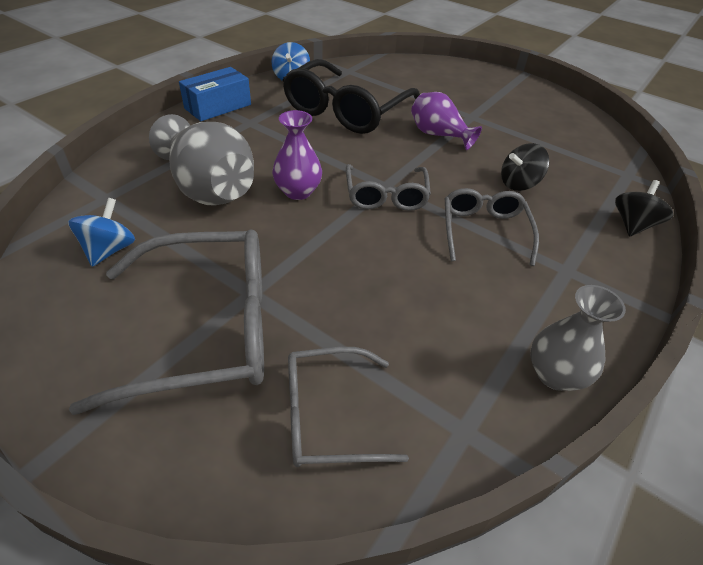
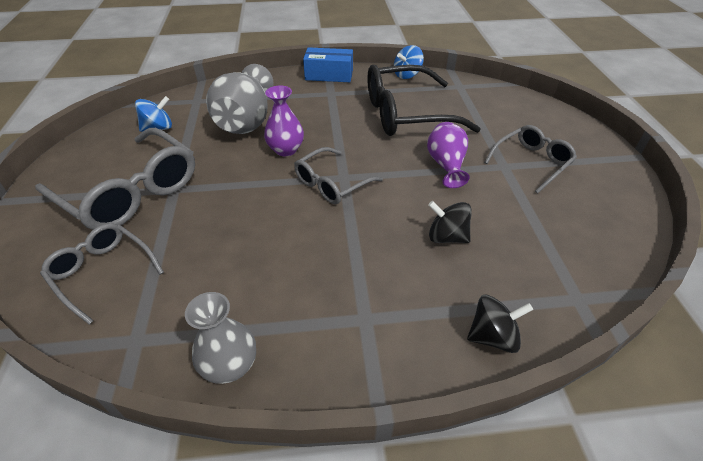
camera: 50 degrees right, 0 degrees up
grey glasses [445,188,539,266] -> grey glasses moved to [484,125,577,193]

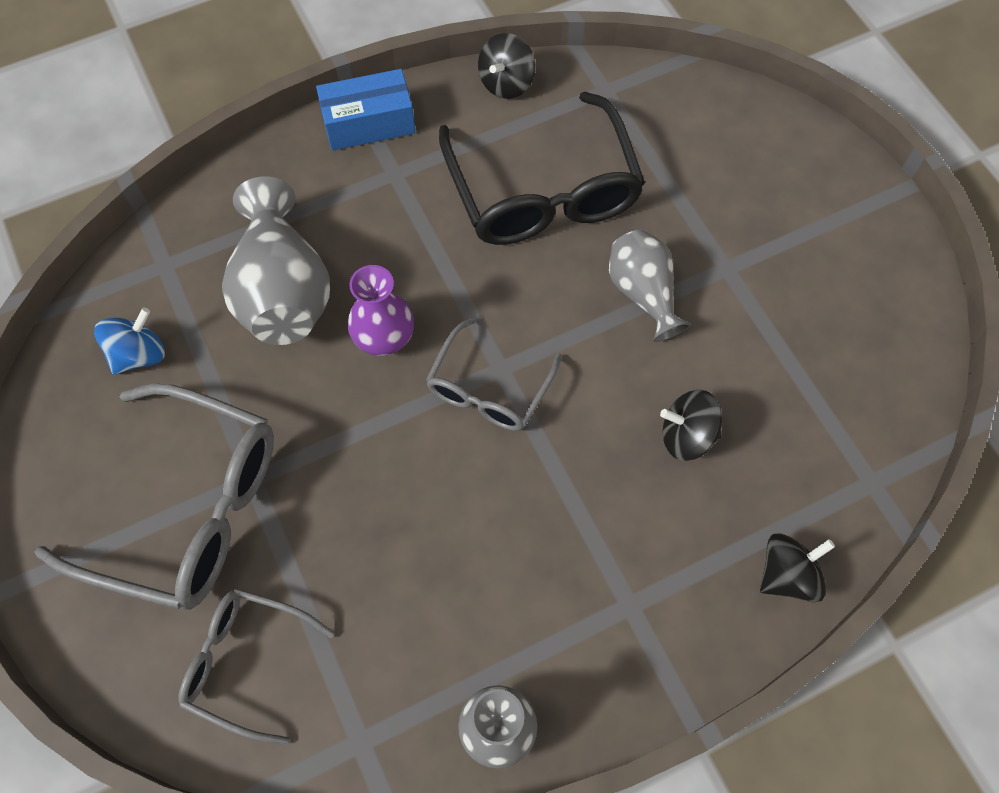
camera: 20 degrees left, 20 degrees up
black glasses [367,65,481,136] -> black glasses turned 75 degrees counterclockwise [439,92,645,245]
blue spinning top [394,45,424,79] -> black spinning top [478,33,535,99]
purple vase [427,122,470,188] -> grey vase [609,229,691,342]
grey glasses [484,125,577,193] -> none

